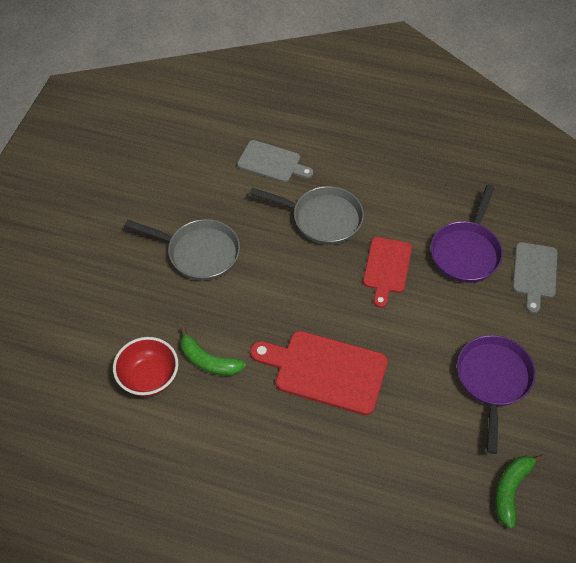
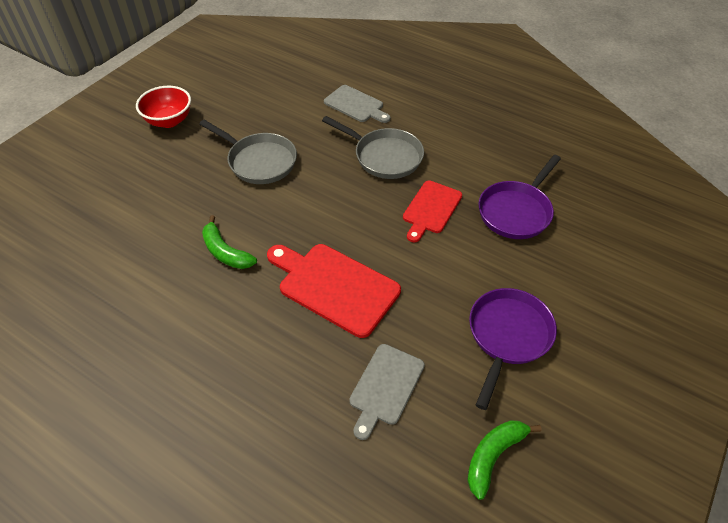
camera: 15 degrees right, 5 degrees down
red bowl [113,337,178,397] -> red bowl moved to [136,86,191,128]
grey cutting board [513,242,557,314] -> grey cutting board moved to [349,344,425,440]

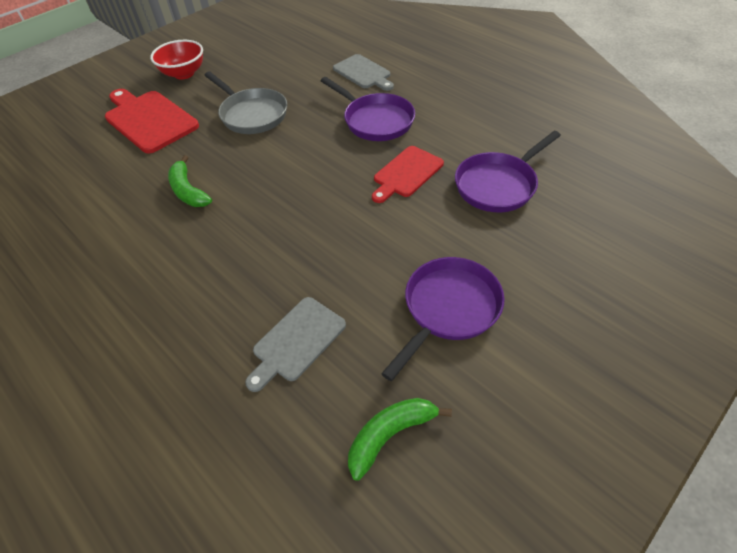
camera: 15 degrees right, 0 degrees up
red cutting board [267,244,401,338] -> red cutting board moved to [105,89,199,154]
grey pan [322,116,424,179] -> purple pan [321,77,415,141]

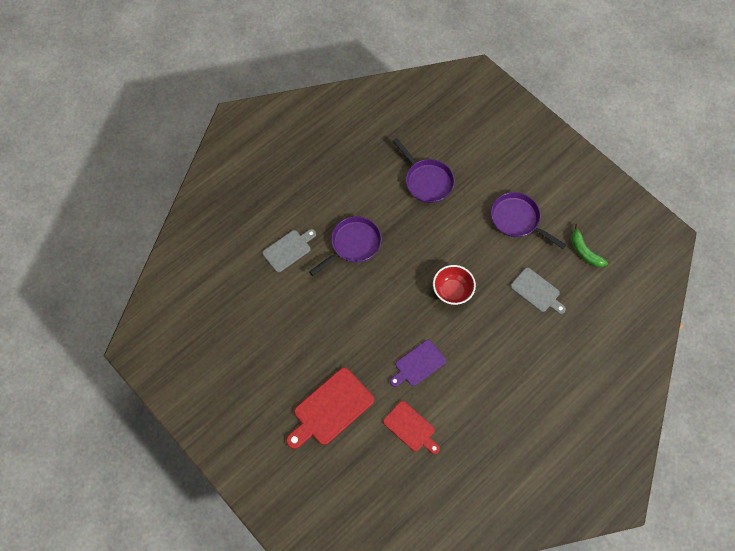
camera: 90 degrees left, 15 degrees up
red bowl [150,40,203,80] -> red bowl moved to [433,265,476,305]
green banana [168,155,212,207] -> purple cutting board [390,340,446,387]
grey pan [204,71,287,134] -> none
red cutting board [372,146,444,203] -> red cutting board moved to [383,401,440,454]

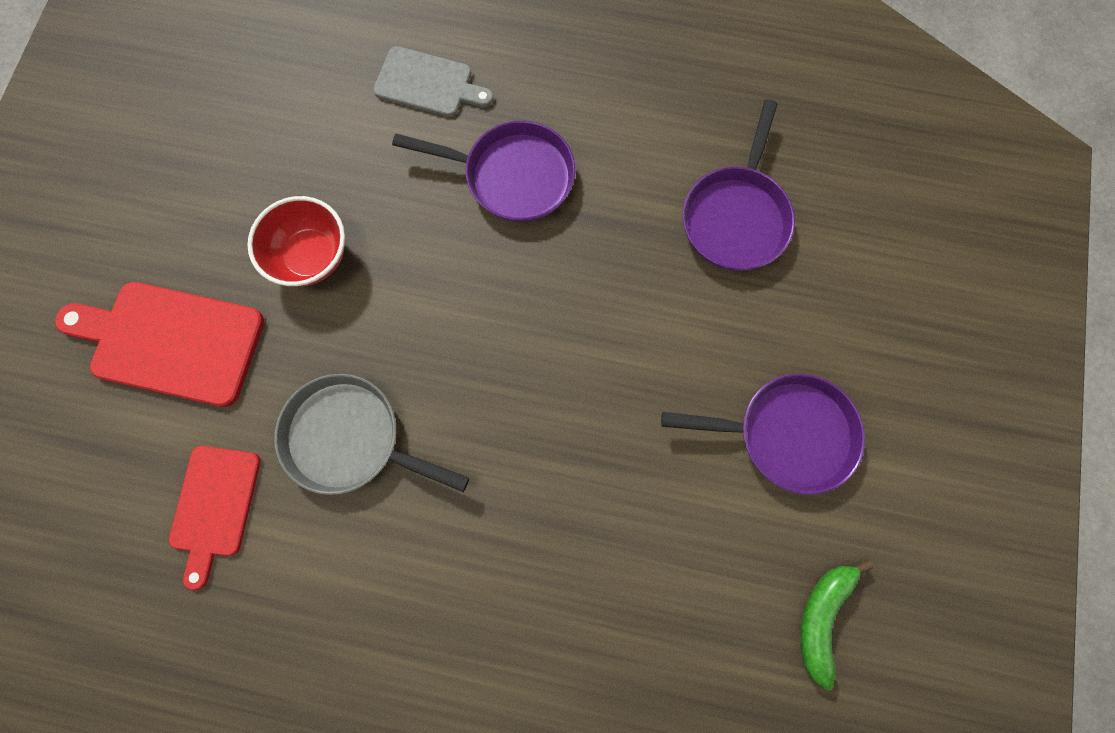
camera: 55 degrees right, 10 degrees up
purple cutting board [390,340,446,387] -> grey pan [274,374,469,495]
red bowl [433,265,476,305] -> red bowl moved to [247,196,345,286]
purple pan [491,192,566,249] -> purple pan turned 90 degrees clockwise [661,374,865,494]
grey cutting board [510,268,566,314] -> none

